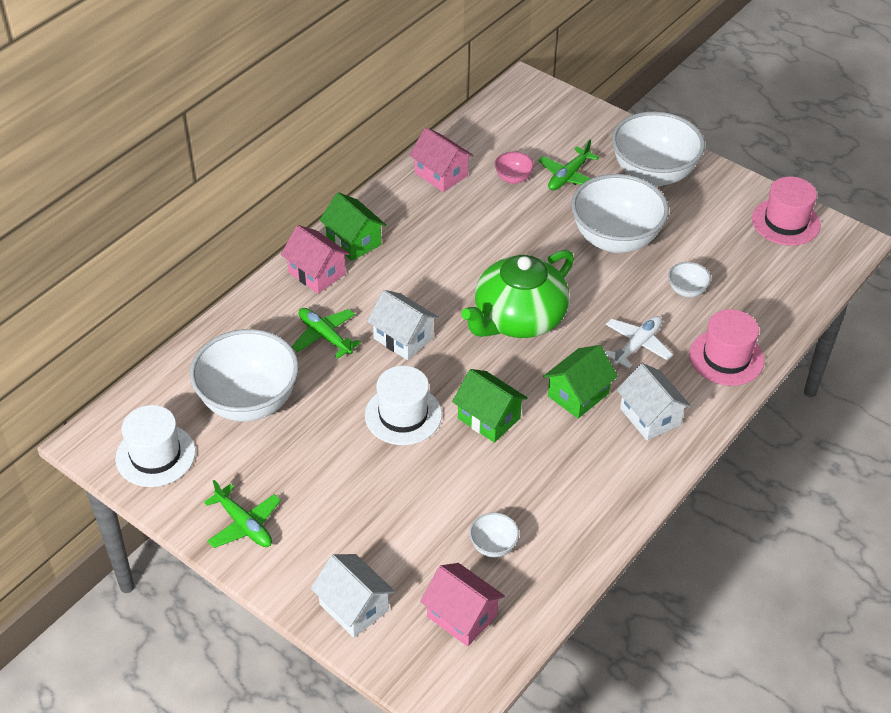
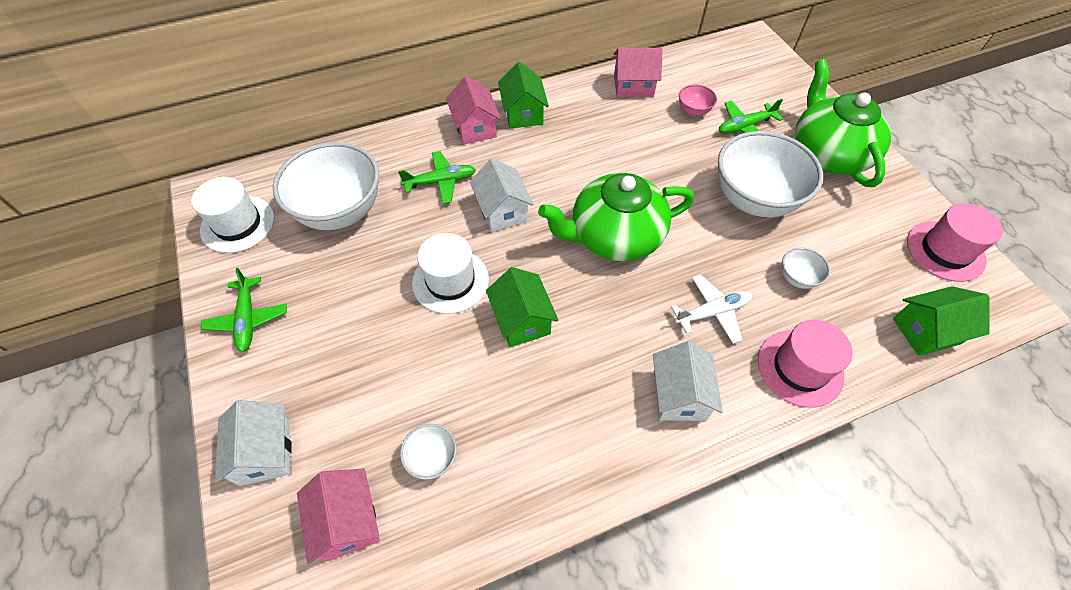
camera: 30 degrees right, 10 degrees up
green plane [292,308,361,358] -> green plane turned 90 degrees clockwise [398,151,476,204]
pink house [409,127,474,192] -> pink house turned 75 degrees counterclockwise [614,48,663,97]
green house [543,345,618,419] -> green house moved to [893,286,990,356]
white bowl [612,111,705,187] -> green teapot [795,59,891,187]

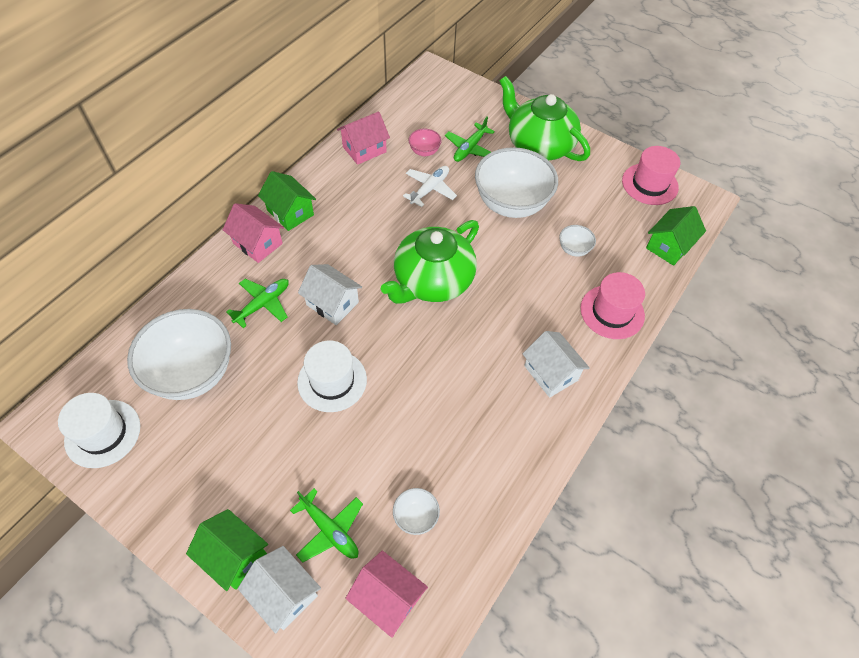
camera: 35 degrees left, 0 degrees up
green plane [201,268,287,352] -> green plane moved to [290,488,363,562]
green house [486,267,558,347] -> green house moved to [186,509,268,591]
white plane [671,274,752,344] -> white plane moved to [403,166,457,207]

